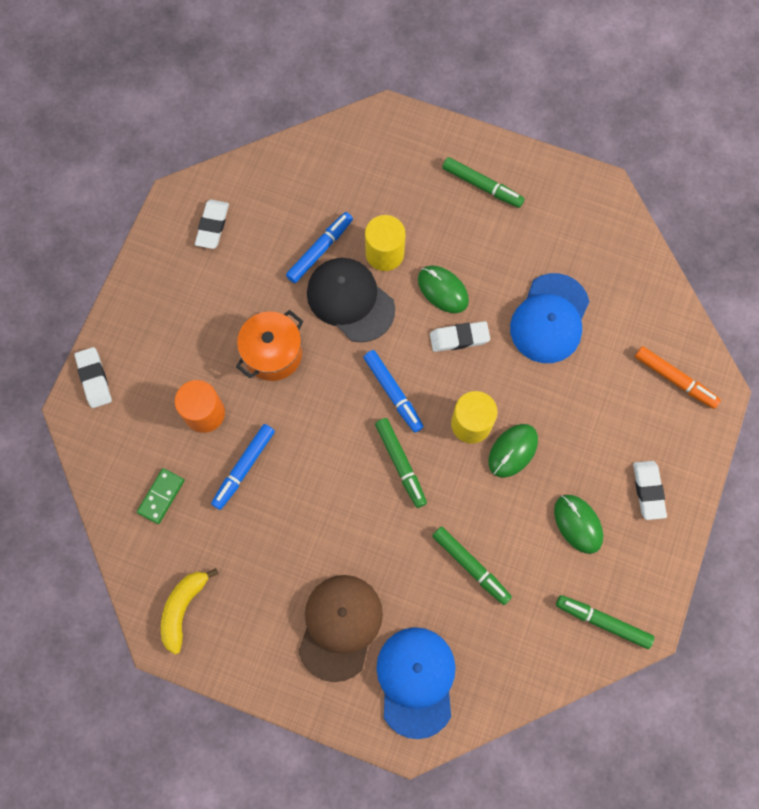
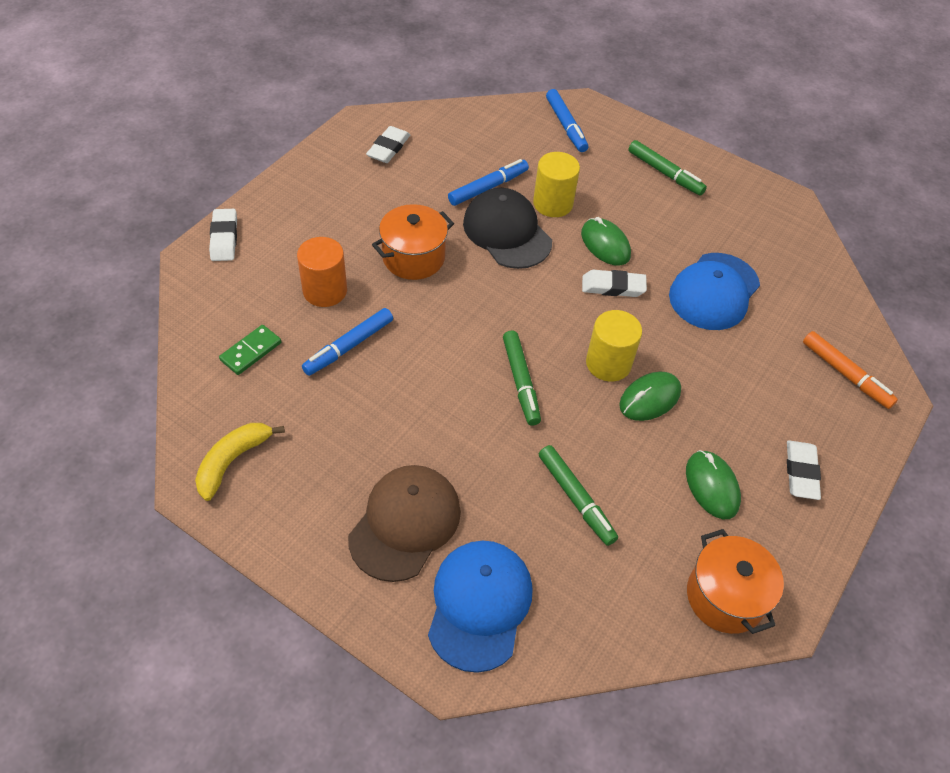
camera: 10 degrees right, 20 degrees down
blue marker [364,350,424,433] -> blue marker moved to [546,89,588,152]
green marker [556,595,654,649] -> orange pot [687,529,784,634]

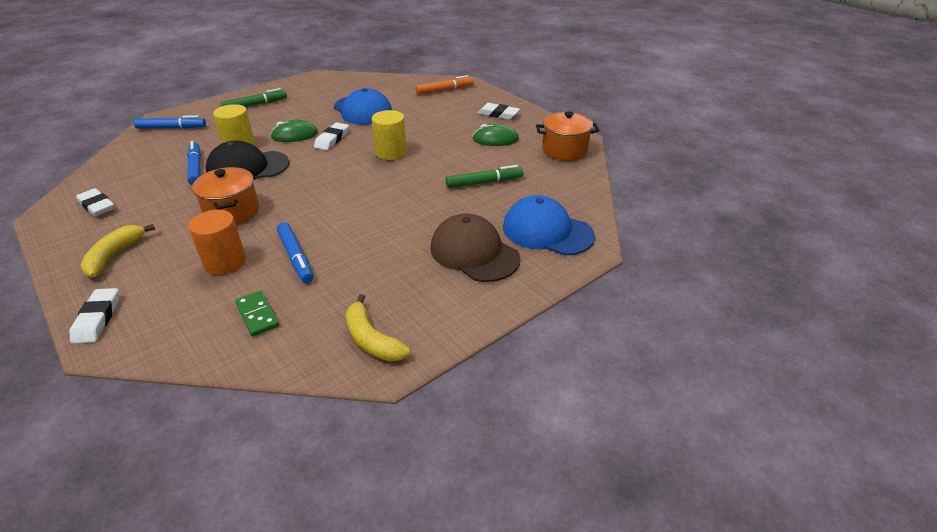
camera: 70 degrees left, 15 degrees down
white eraser [209,209,237,261] -> white eraser turned 75 degrees clockwise [69,288,119,344]
green marker [503,331,541,426] -> none
green mouse [619,372,681,421] -> none
none -> yellow banana [80,224,155,278]

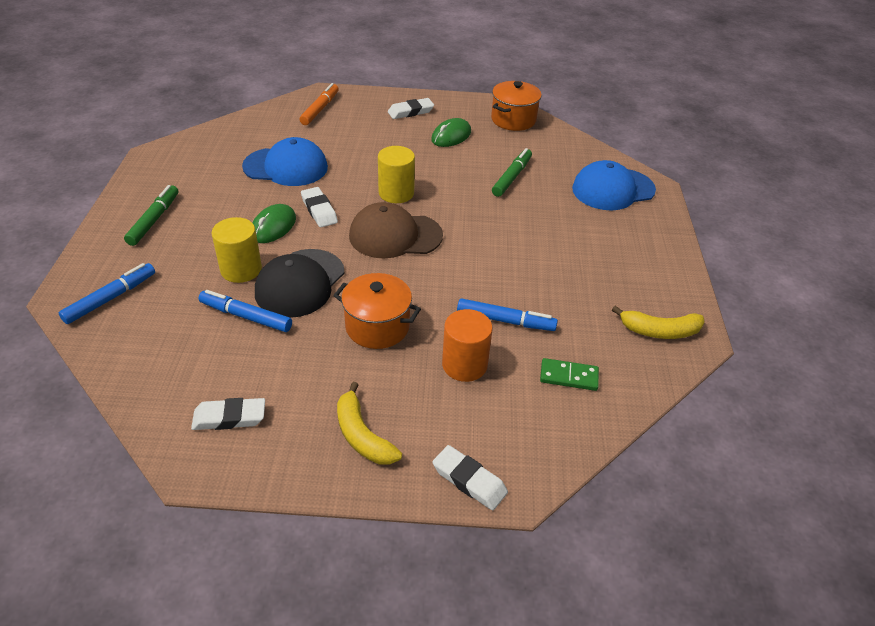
camera: 50 degrees left, 5 degrees up
brown cap [430,213,520,282] -> brown cap moved to [349,202,443,258]

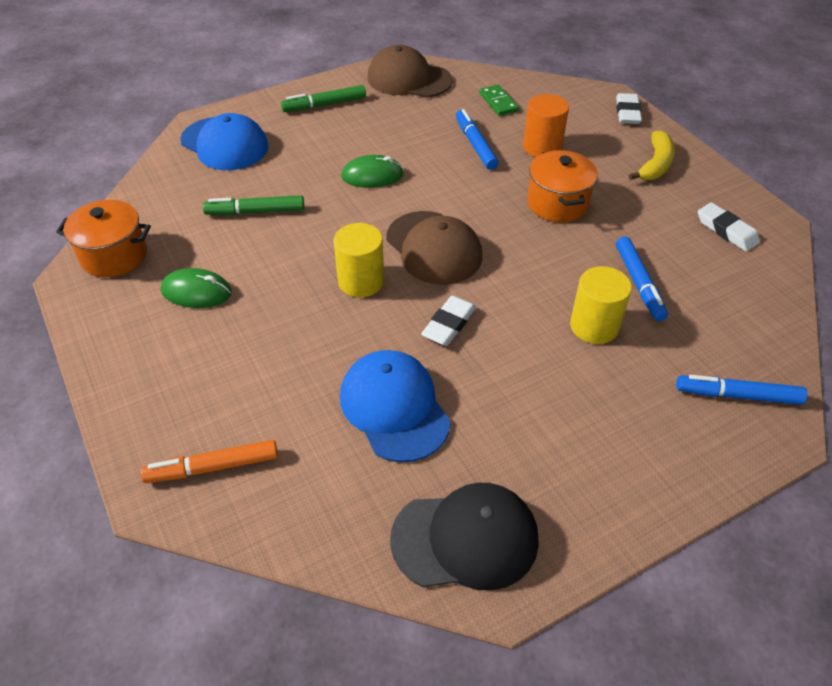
camera: 120 degrees left, 5 degrees up
green marker [124,185,178,246] -> green marker moved to [281,85,366,112]
green mouse [252,204,296,243] -> green mouse moved to [341,155,404,188]
black cap [255,249,345,318] -> black cap moved to [390,483,539,591]
white eraser [388,98,434,119] -> none
yellow banana [612,306,704,339] -> brown cap [368,45,453,98]

